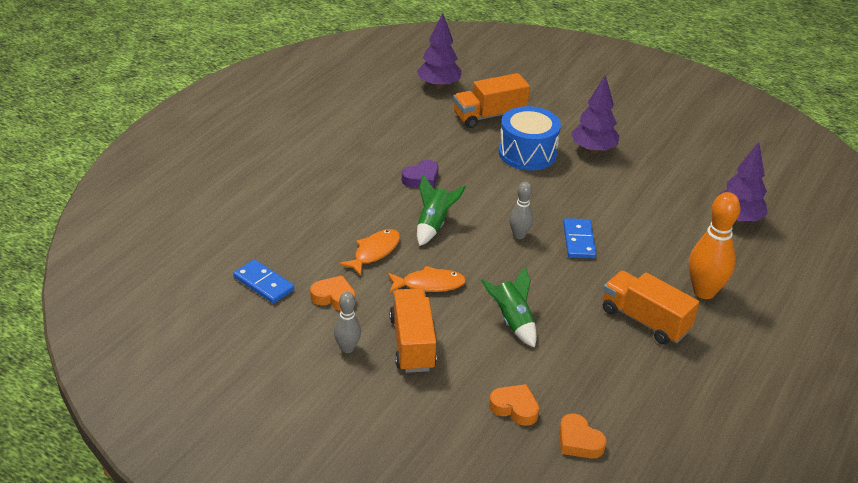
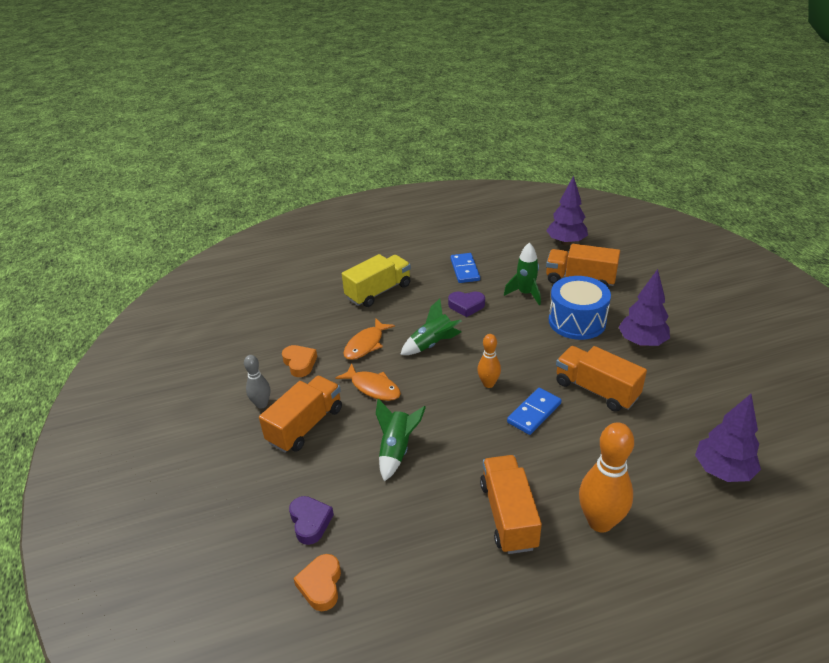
camera: 45 degrees right, 0 degrees up
blue domino [233,259,294,304] -> blue domino moved to [450,253,480,283]
orange fish [339,229,400,276] -> orange fish turned 135 degrees clockwise [343,318,395,360]
orange heart [489,384,539,426] -> purple heart [289,496,334,545]
grey bowling pin [509,182,533,239] -> orange bowling pin [477,334,501,388]
none -> yellow truck [342,254,411,307]
none -> green rocket [504,243,541,305]
none -> orange truck [556,346,647,412]

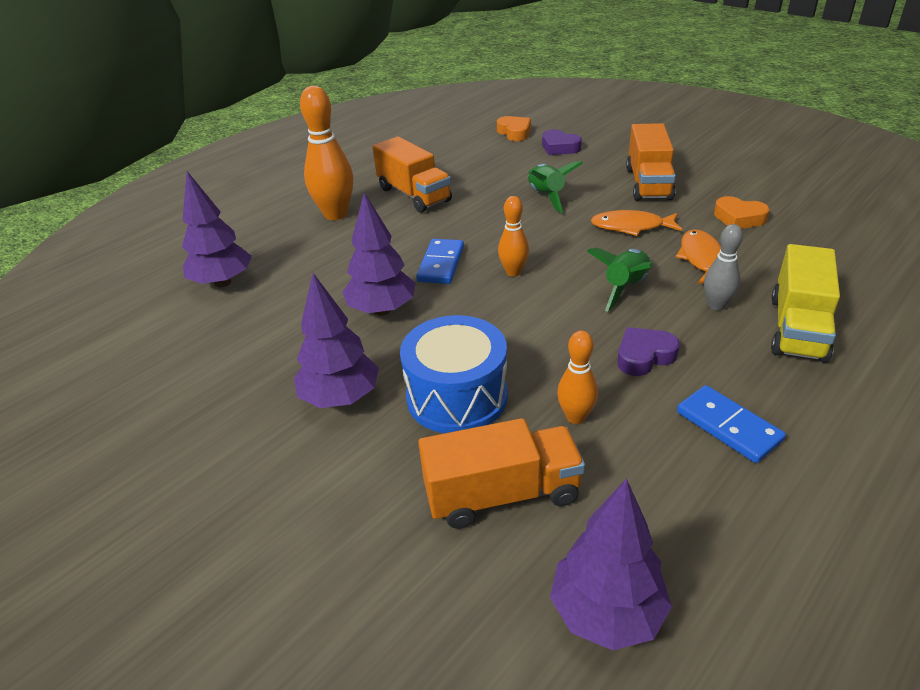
camera: 150 degrees right, 0 degrees up
grey bowling pin [244,355,270,409] -> grey bowling pin moved to [704,224,743,310]
green rocket [504,243,541,305] -> orange bowling pin [557,331,598,424]
orange truck [556,346,647,412] -> purple tree [343,192,415,316]

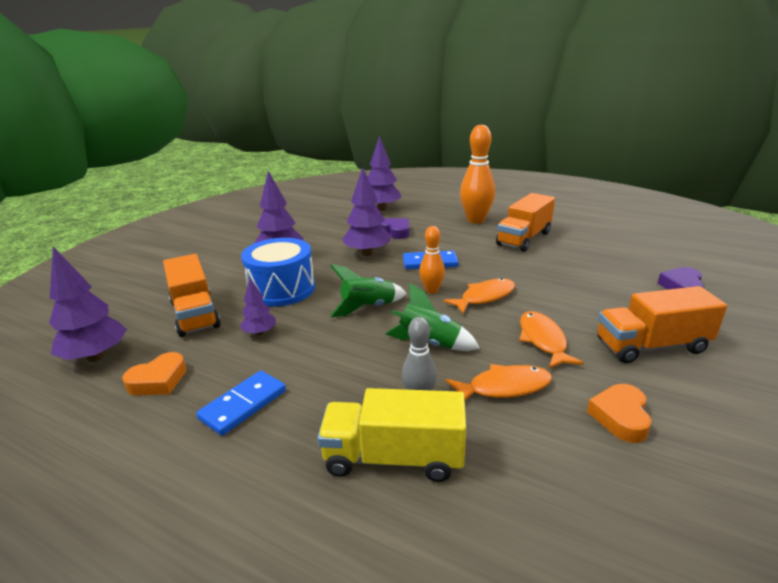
camera: 75 degrees right, 10 degrees down
orange heart [497,116,531,141] -> orange heart moved to [122,352,187,396]
green rocket [528,161,583,213] -> green rocket moved to [330,264,407,317]
orange bowling pin [557,331,598,424] -> purple tree [240,278,276,336]
purple heart [617,327,680,376] -> purple heart moved to [381,218,410,239]
none -> orange fish [443,278,515,313]

